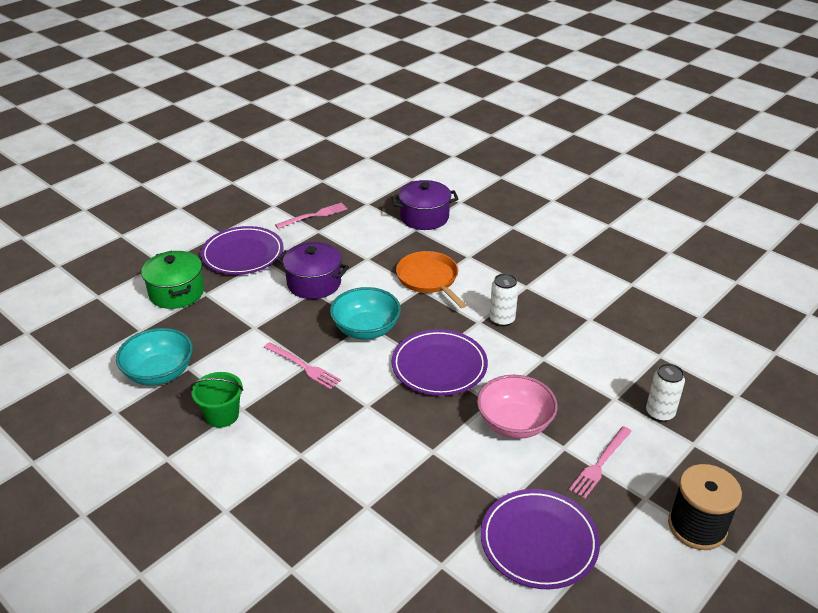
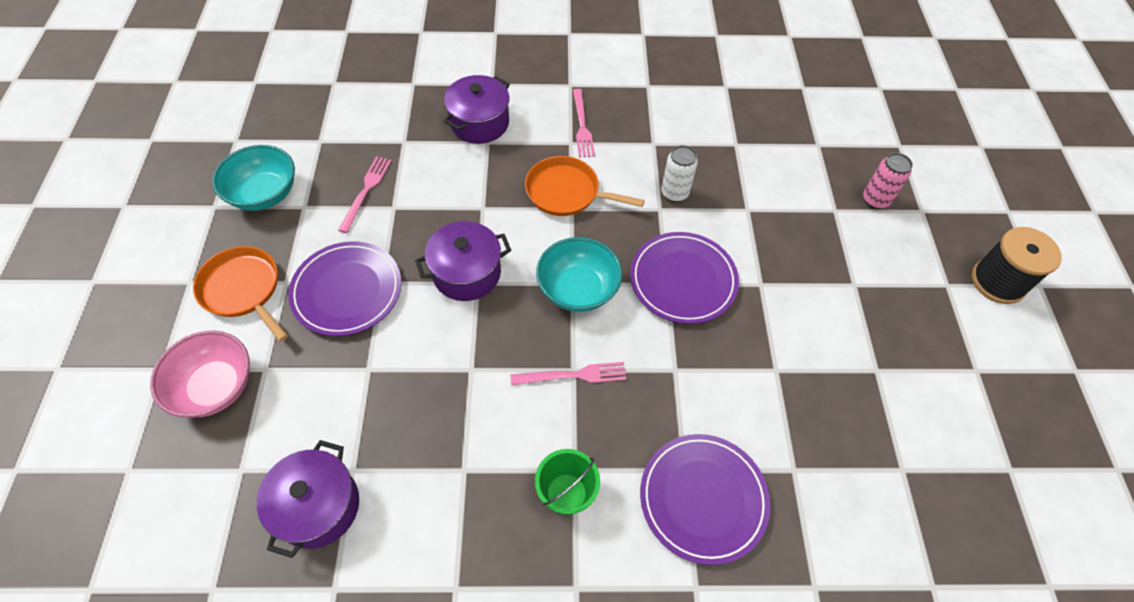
camera: 45 degrees left, 20 degrees up
turquoise bowl [116,328,193,385] -> turquoise bowl moved to [212,145,295,211]
green pot [141,250,204,309] -> none
pink bowl [477,375,558,439] -> pink bowl moved to [150,331,250,418]
purple plate [481,489,600,589] -> purple plate moved to [640,434,771,565]
pink fork [569,426,632,499] -> pink fork moved to [573,89,595,157]
white can [646,363,685,422] -> pink can [863,153,913,209]
none -> orange pan [193,246,288,342]
none -> purple pot [257,440,359,558]

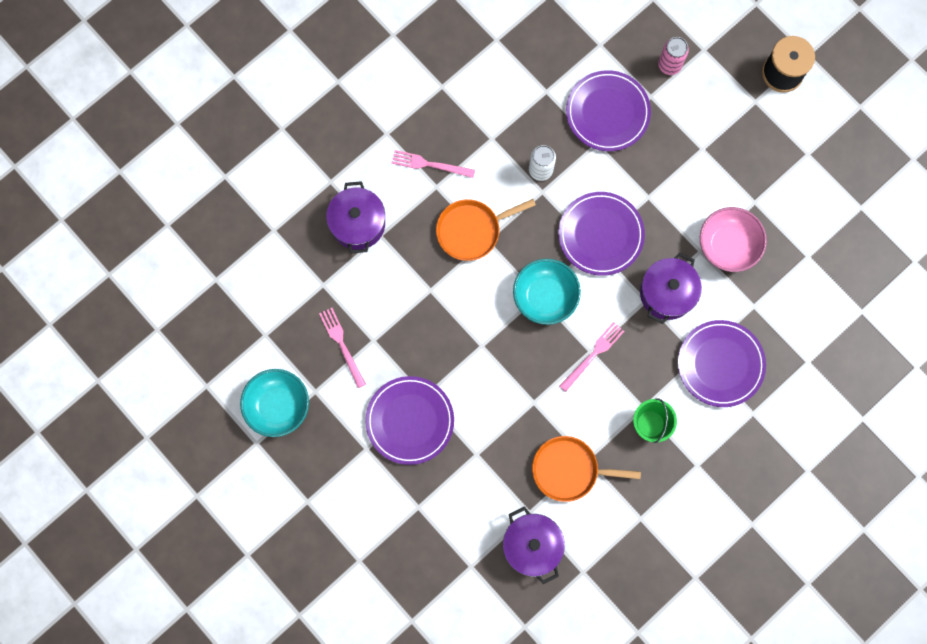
camera: 40 degrees left, 20 degrees up
pink bowl [150,331,250,418] -> pink bowl moved to [700,207,767,272]
orange pan [193,246,288,342] -> orange pan moved to [532,436,641,502]
purple pot [415,221,511,301] -> purple pot moved to [640,252,702,324]
pink fork [573,89,595,157] -> pink fork turned 150 degrees clockwise [392,150,475,178]
none -> purple plate [566,70,651,151]

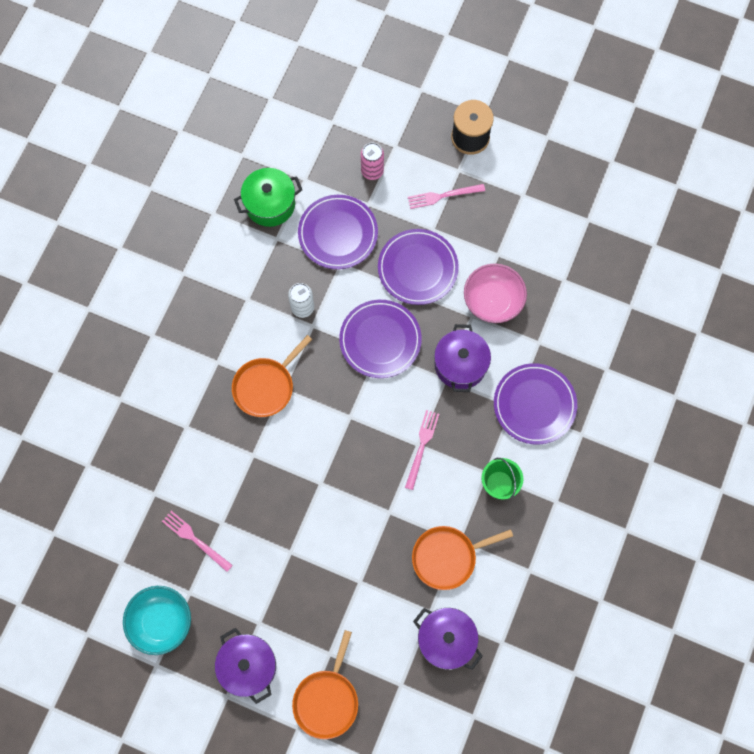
camera: 25 degrees left, 5 degrees down
purple pot [326,181,385,253] -> purple pot moved to [215,628,276,704]
purple plate [365,376,454,465] -> purple plate moved to [378,229,459,305]
pink fork [392,150,475,178] -> pink fork moved to [408,184,485,209]
turquoise bowl [513,259,581,325] -> none
none -> green pot [234,168,302,227]
none -> orange pan [292,630,358,739]

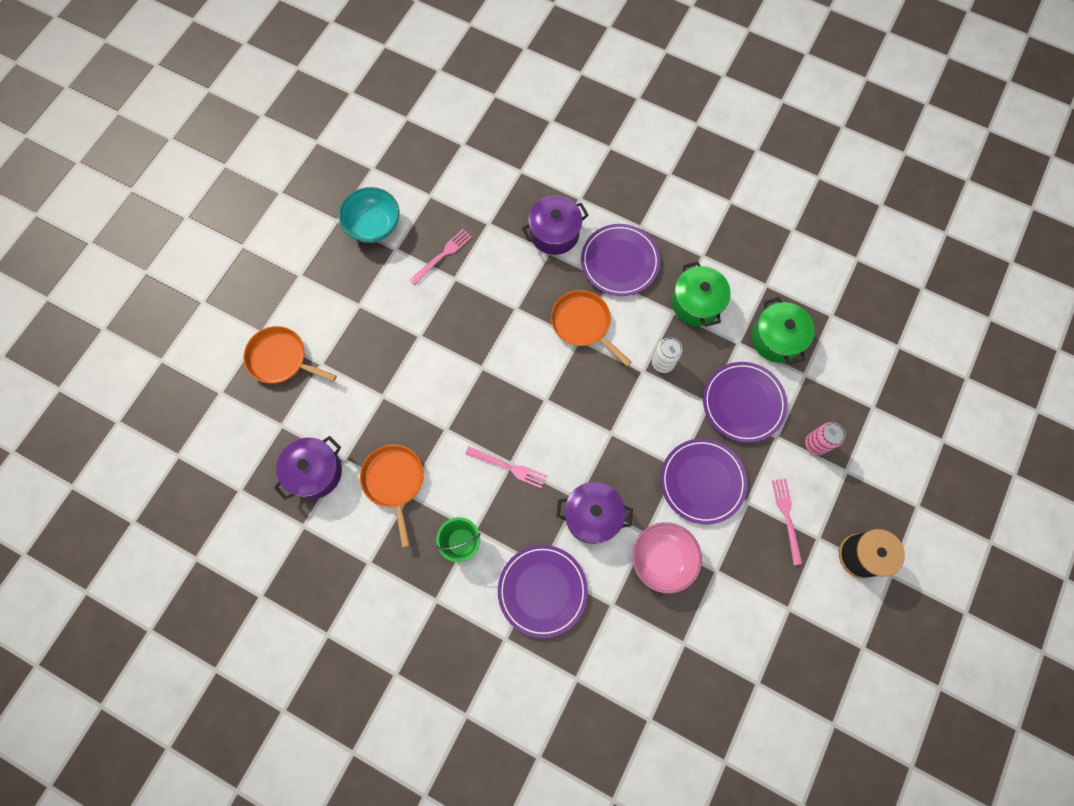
camera: 95 degrees right, 0 degrees up
purple pot [215,628,276,704] -> purple pot moved to [522,195,589,255]
purple plate [339,300,422,378] -> purple plate moved to [581,224,660,296]
none -> green pot [672,261,731,327]

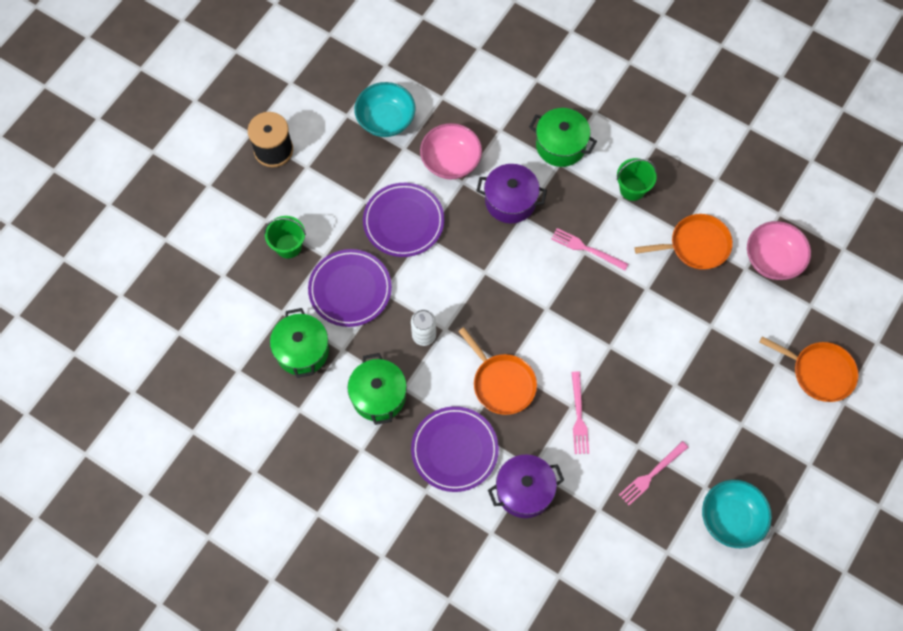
camera: 175 degrees left, 5 degrees down
purple pot [274,436,342,500] -> pink bowl [747,221,811,280]
orange pan [360,445,424,548] -> orange pan turned 90 degrees counterclockwise [635,214,733,270]
purple plate [498,545,588,638] -> green pot [529,108,597,167]
pink fork [772,479,802,565] -> pink fork moved to [571,372,589,454]
pink can [805,422,845,455] -> green bucket [264,216,306,258]
none -> turquoise bowl [354,82,416,137]

